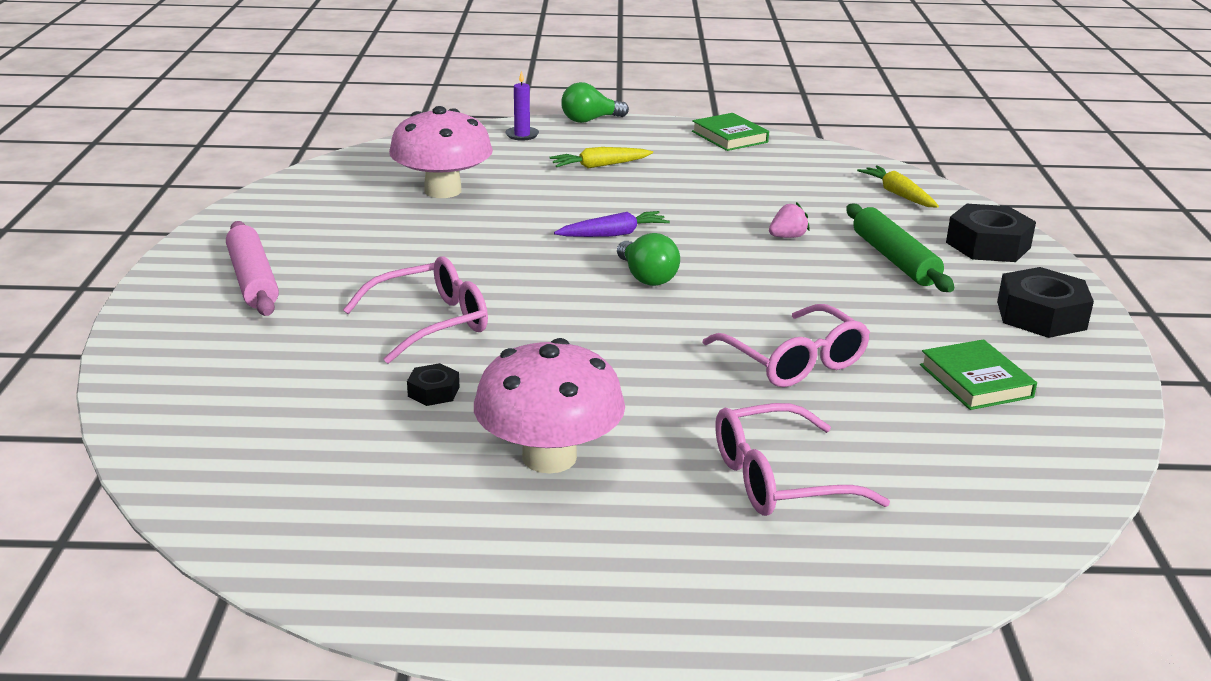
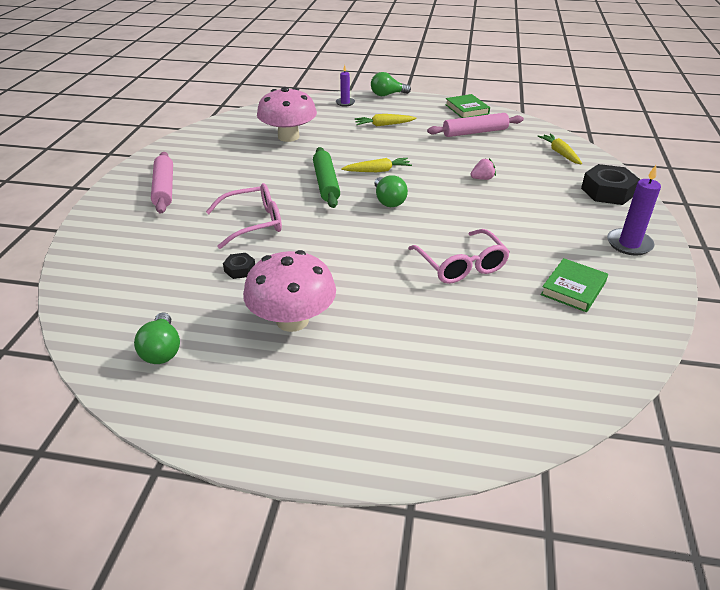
camera: 10 degrees right, 10 degrees up
purple carrot [554,211,670,237] -> yellow carrot [341,158,412,172]
pink glasses [715,403,890,516] -> none
green rolling pin [846,203,954,292] -> green rolling pin moved to [313,147,340,208]
green book [920,339,1037,410] -> green book turned 45 degrees clockwise [541,258,608,312]
black nut [997,267,1094,338] -> purple candle [607,165,661,255]
none -> green light bulb [134,312,180,364]
none -> pink rolling pin [427,113,524,137]

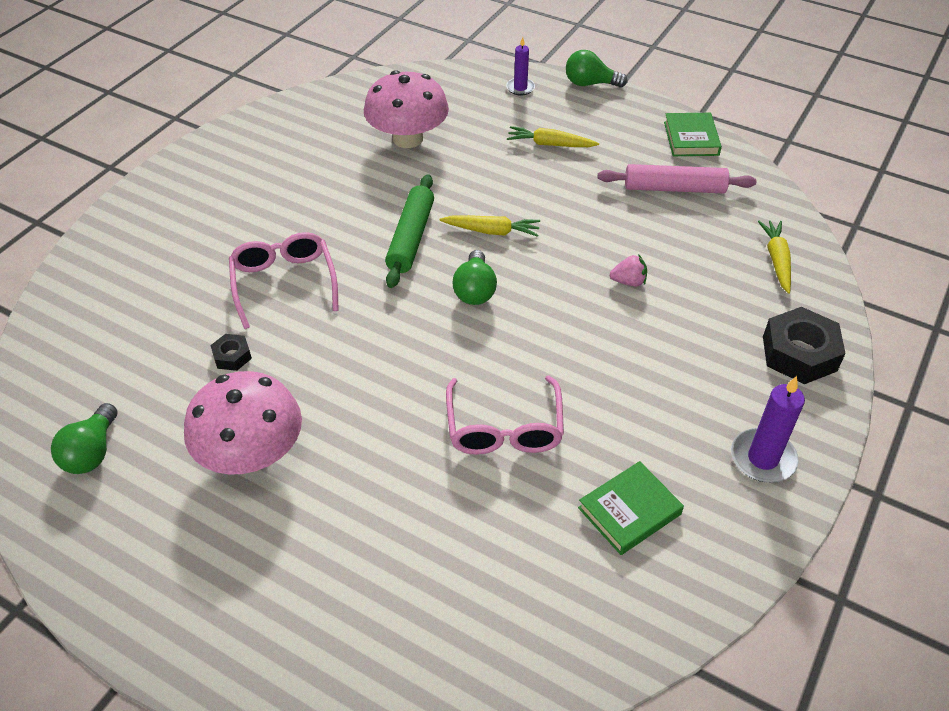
camera: 20 degrees right, 10 degrees up
pink rolling pin [151,152,173,214] -> none
pink glasses [206,183,282,249] -> pink glasses turned 105 degrees counterclockwise [229,232,339,329]

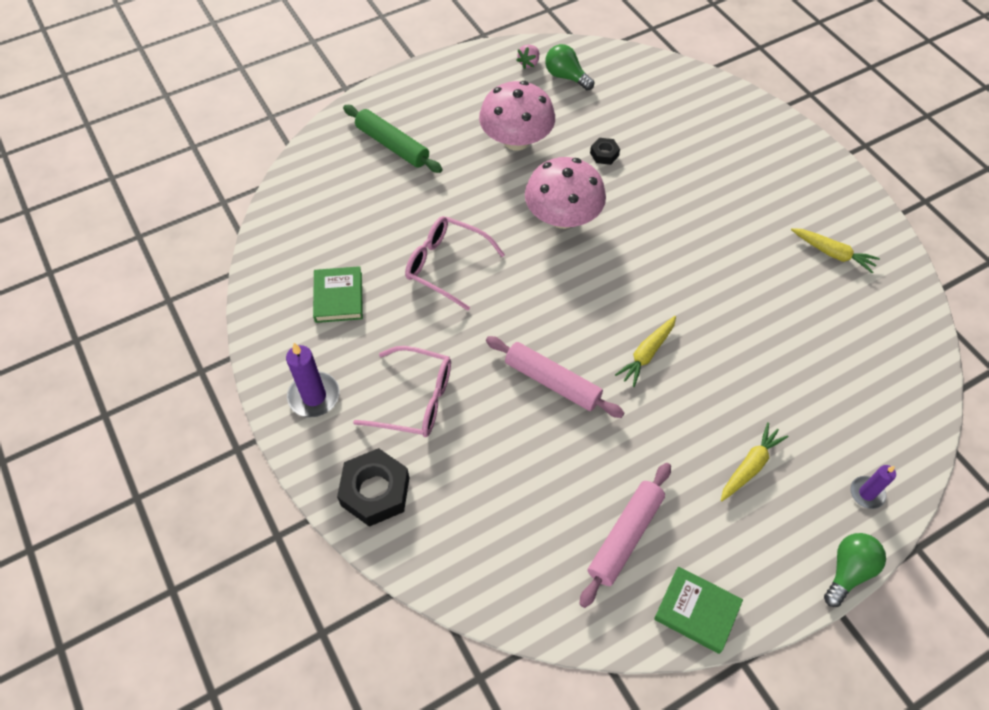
camera: 120 degrees right, 10 degrees up
pink glasses [229,232,339,329] -> pink glasses moved to [353,346,451,437]
pink mushroom [364,70,449,148] -> pink mushroom moved to [525,157,606,229]
green rolling pin [385,174,434,288] -> green rolling pin moved to [343,105,443,173]
green light bulb [453,250,497,305] -> none
pink strawberry [610,254,647,286] -> pink strawberry moved to [516,45,539,69]
yellow carrot [758,221,791,294] -> yellow carrot moved to [791,228,880,273]
none -> pink rolling pin [486,336,624,418]

